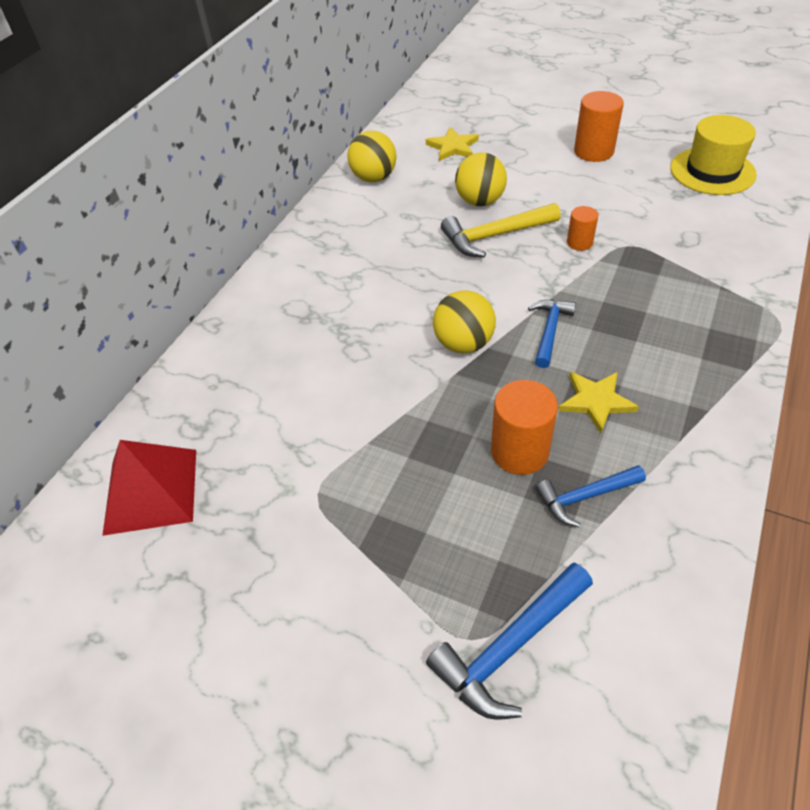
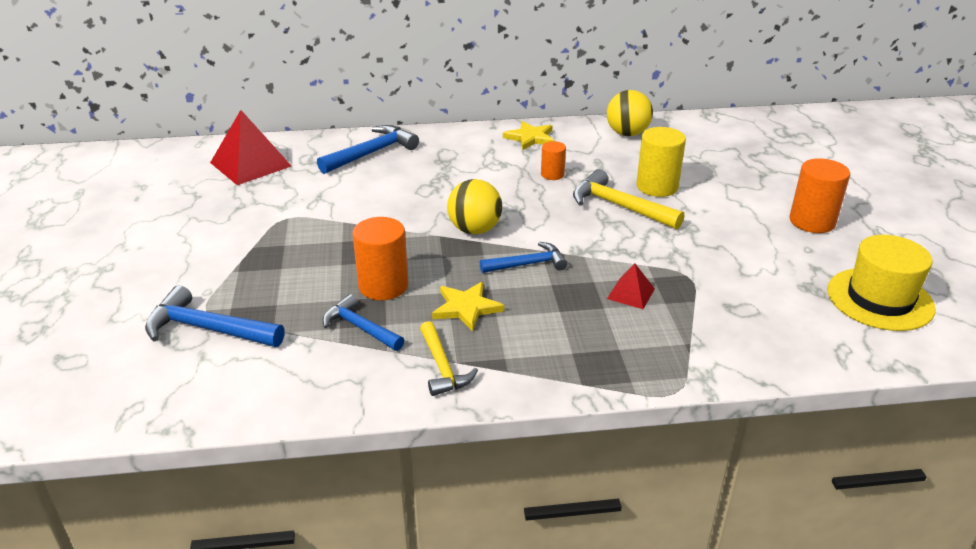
camera: 55 degrees right, 15 degrees down
yellow star [426,127,479,161] -> yellow star moved to [503,121,554,150]
yellow ball [455,153,507,206] -> yellow cylinder [636,127,686,197]
orange cylinder [567,206,598,251] -> orange cylinder moved to [541,141,566,180]
none -> blue hammer [317,125,419,174]
none -> yellow hammer [420,321,478,396]
none -> red pyramid [607,263,655,309]

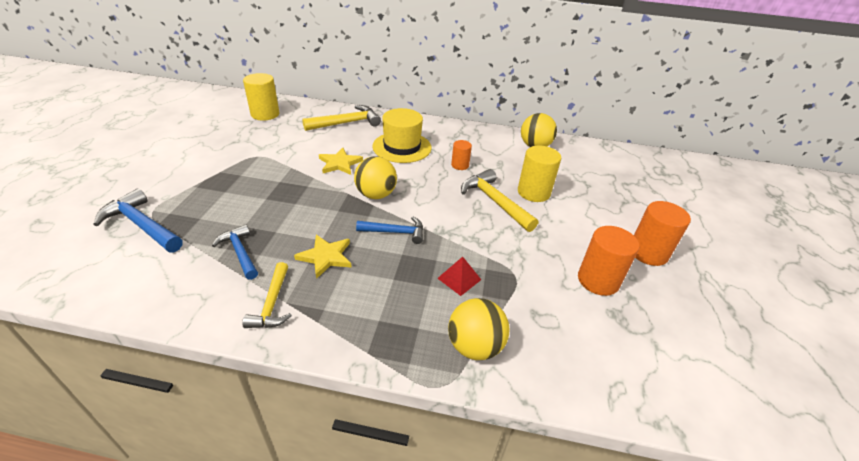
camera: 15 degrees right, 5 degrees up
red pyramid [210,110,291,185] -> yellow cylinder [243,73,279,121]
blue hammer [317,125,419,174] -> yellow hammer [302,105,381,131]
orange cylinder [352,217,408,300] -> orange cylinder moved to [578,226,639,296]
yellow star [503,121,554,150] -> yellow star moved to [319,148,363,175]
yellow hat [827,235,936,331] -> yellow hat moved to [372,108,432,163]
none -> yellow ball [448,298,509,360]

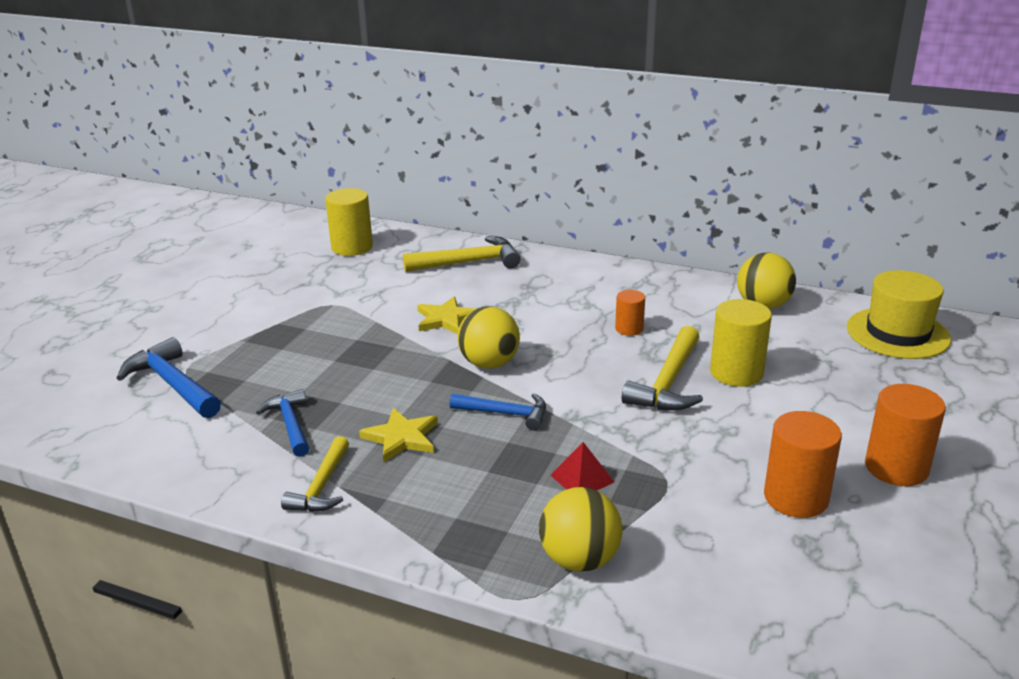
camera: 15 degrees right, 10 degrees down
yellow hat [372,108,432,163] -> yellow hat moved to [847,270,951,359]
yellow hammer [461,169,538,232] -> yellow hammer turned 135 degrees counterclockwise [622,326,703,410]

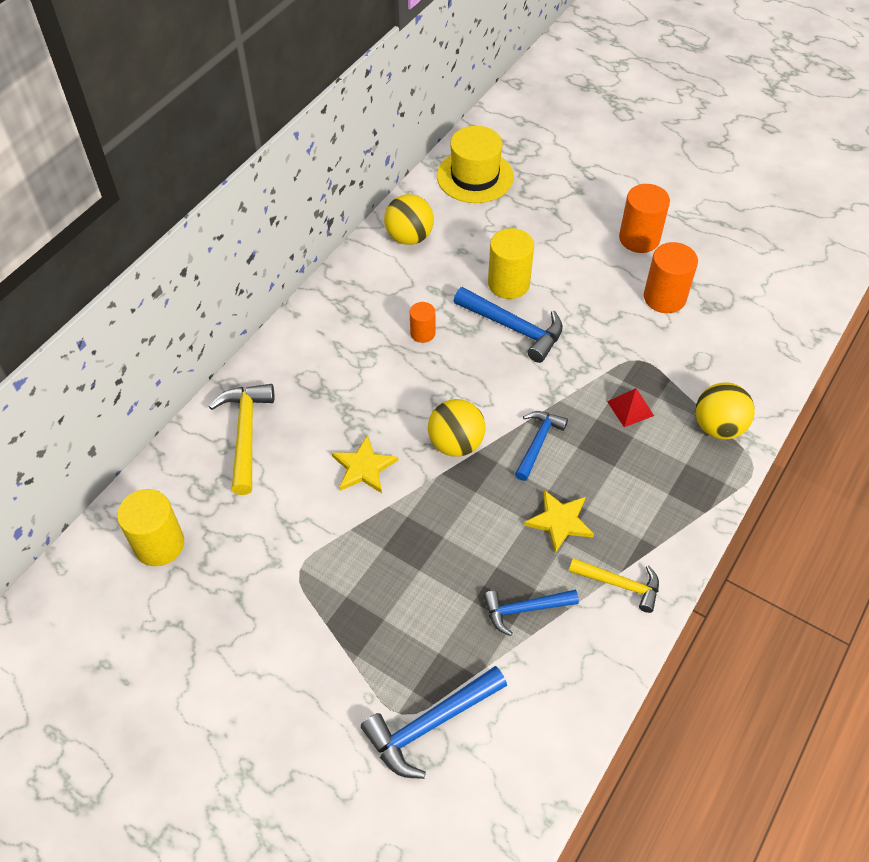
camera: 80 degrees left, 25 degrees up
yellow hammer [622,326,703,410] -> blue hammer [454,287,563,363]

